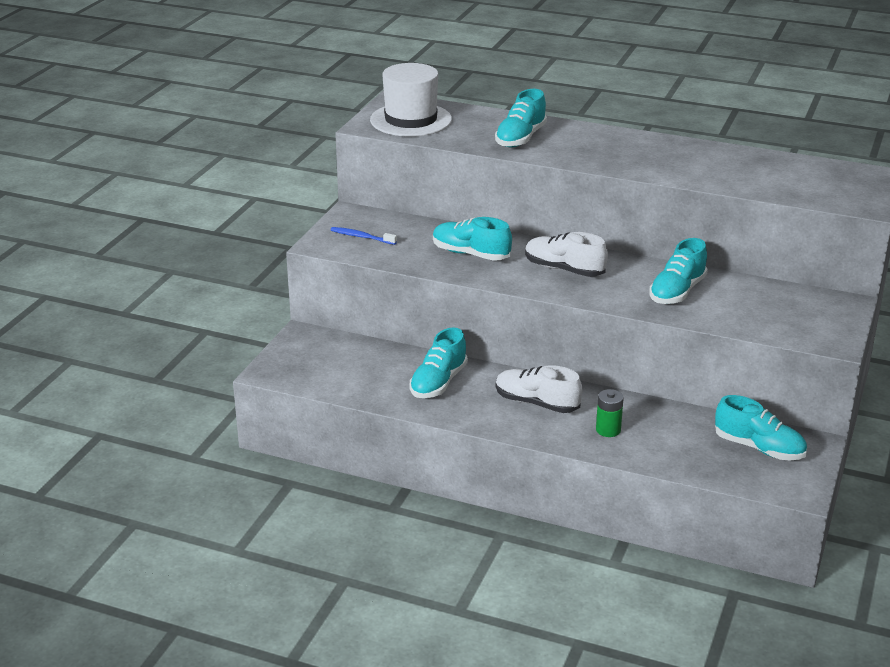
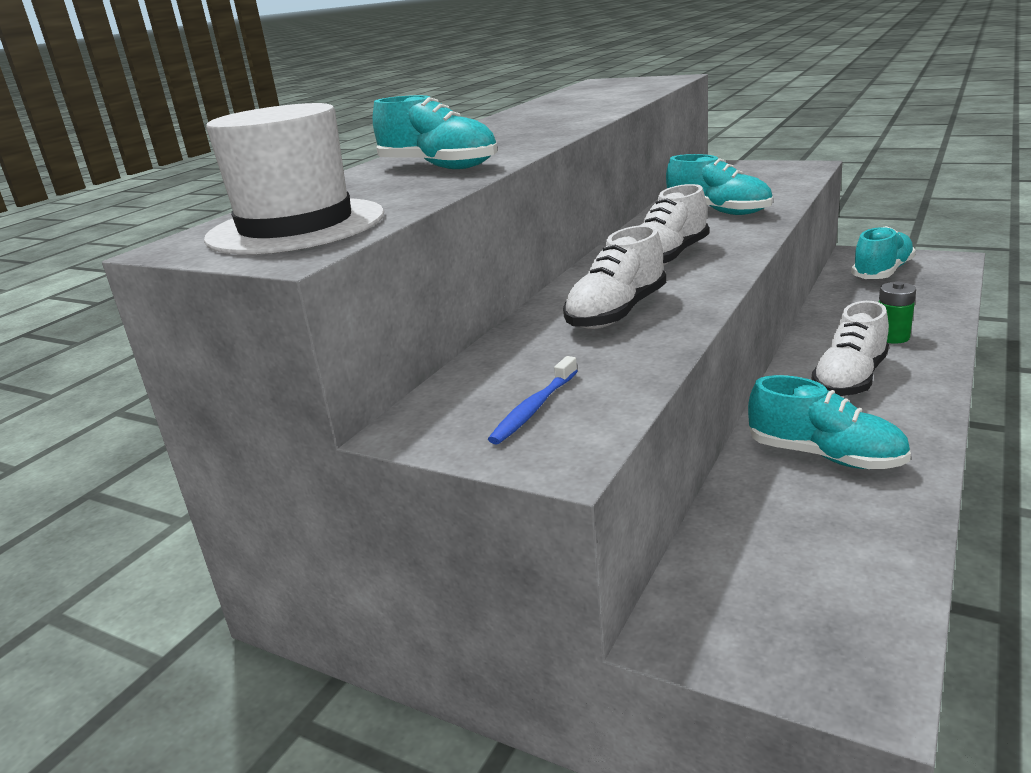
camera: 80 degrees left, 5 degrees down
turquoise shoe [433,217,512,261] -> white shoe [563,225,666,329]

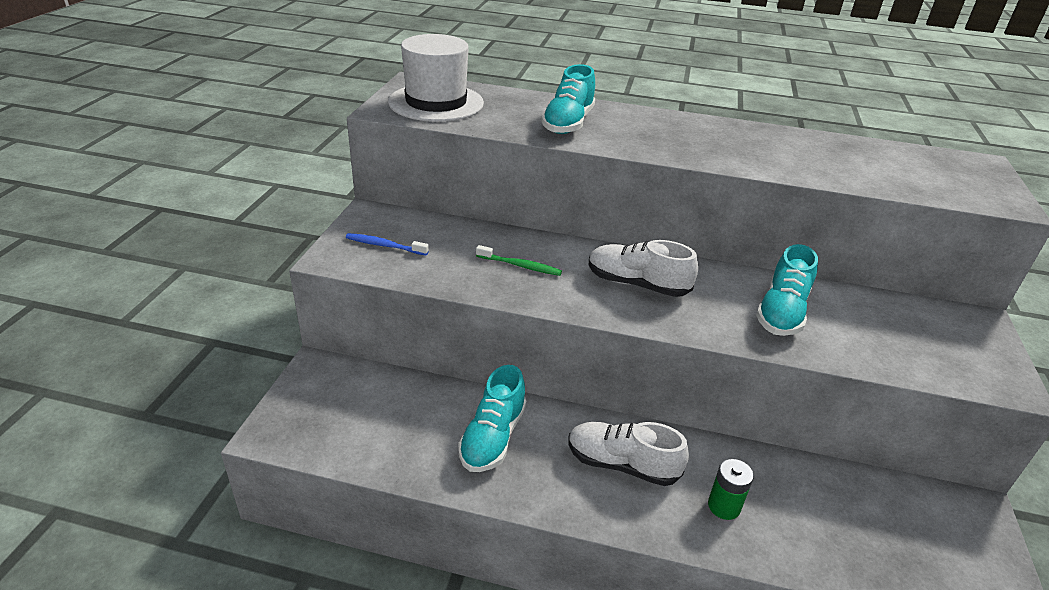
camera: 70 degrees right, 10 degrees up
white shoe [563,225,666,329] -> green toothbrush [476,245,562,276]
turquoise shoe [851,226,916,279] -> none

